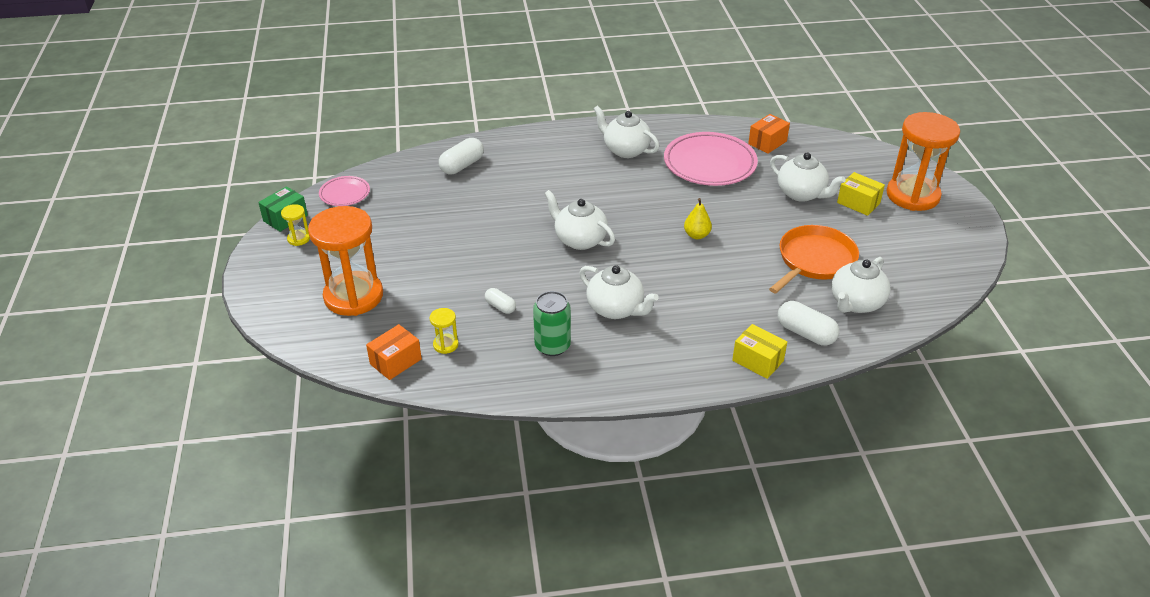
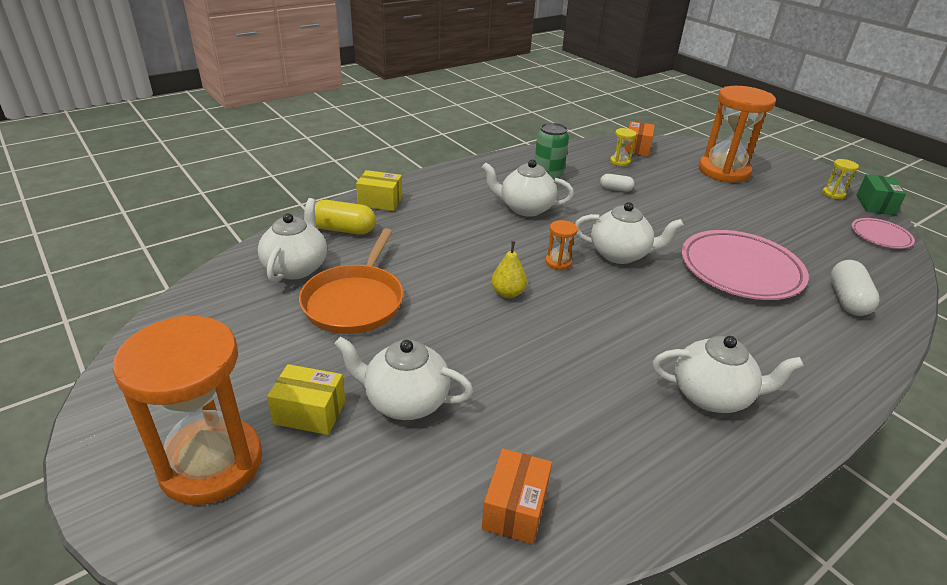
camera: 150 degrees right, 5 degrees down
pink plate [664,132,758,186] -> pink plate moved to [681,230,809,300]
white capsule [778,301,839,346] -> yellow capsule [315,200,376,235]
none -> orange hourglass [545,220,578,270]

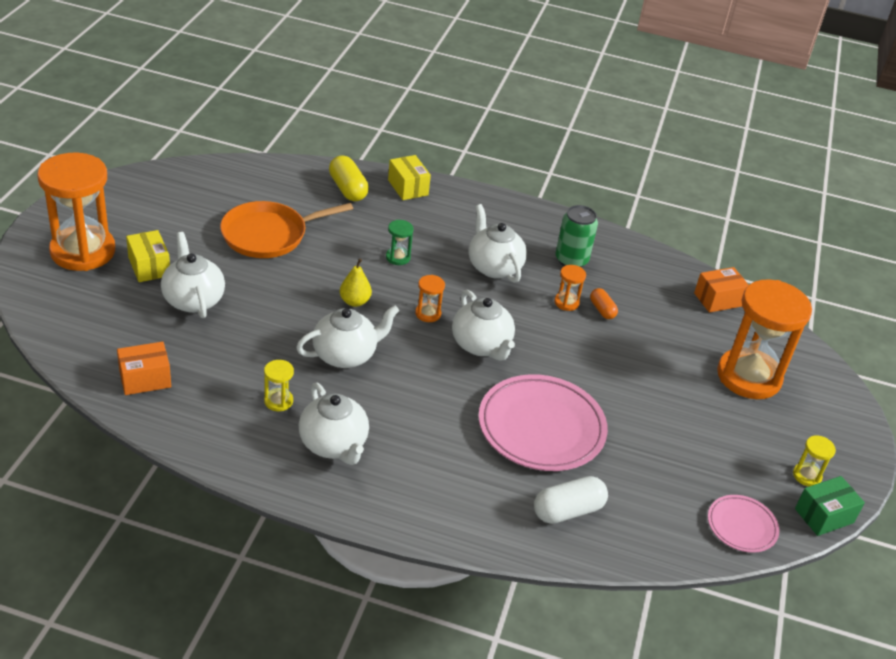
camera: 50 degrees right, 5 degrees up
white teapot [258,198,327,283] -> white teapot moved to [296,305,399,368]
white capsule [600,174,635,192] -> orange capsule [590,288,618,319]
yellow hourglass [610,128,637,166] -> yellow hourglass moved to [264,360,294,411]
none -> green hourglass [386,220,413,265]
none -> orange hourglass [554,265,586,311]

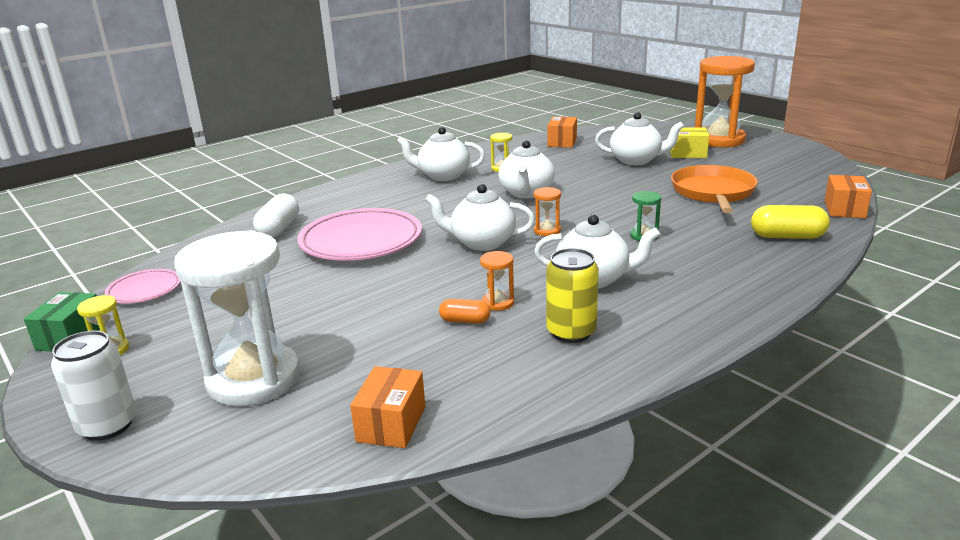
camera: 130 degrees right, 15 degrees down
yellow pear [340,259,372,307] -> none
yellow box [388,155,431,200] -> none
green can [556,205,598,267] -> yellow can [546,248,599,343]
orange hourglass [717,279,812,399] -> white hourglass [174,230,300,406]
none -> white can [51,330,137,441]
none -> orange box [824,175,872,218]

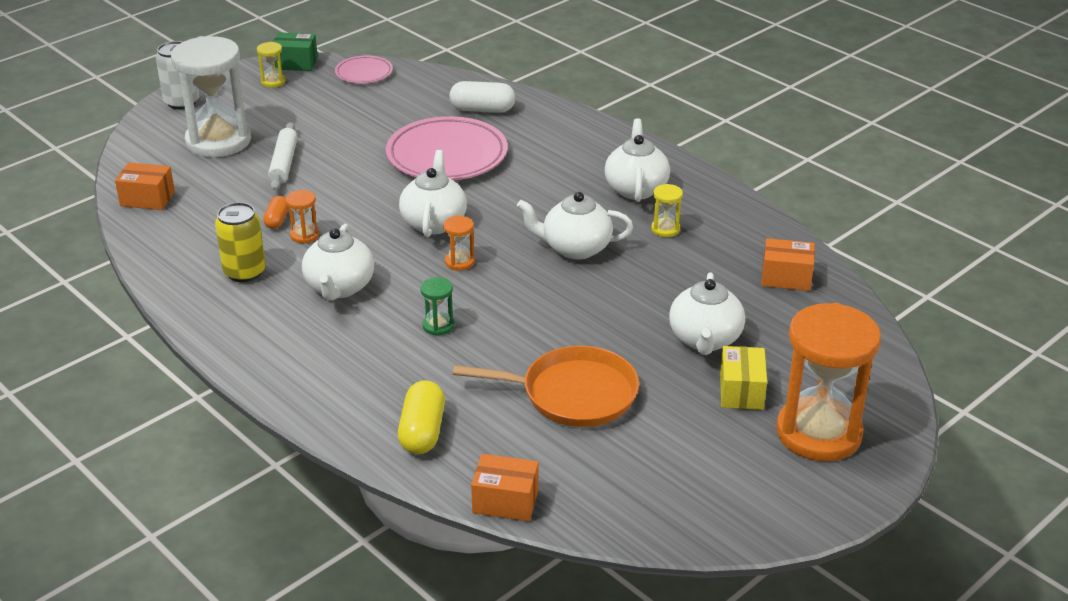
camera: 85 degrees right, 10 degrees up
none -> white rolling pin [268,122,298,191]

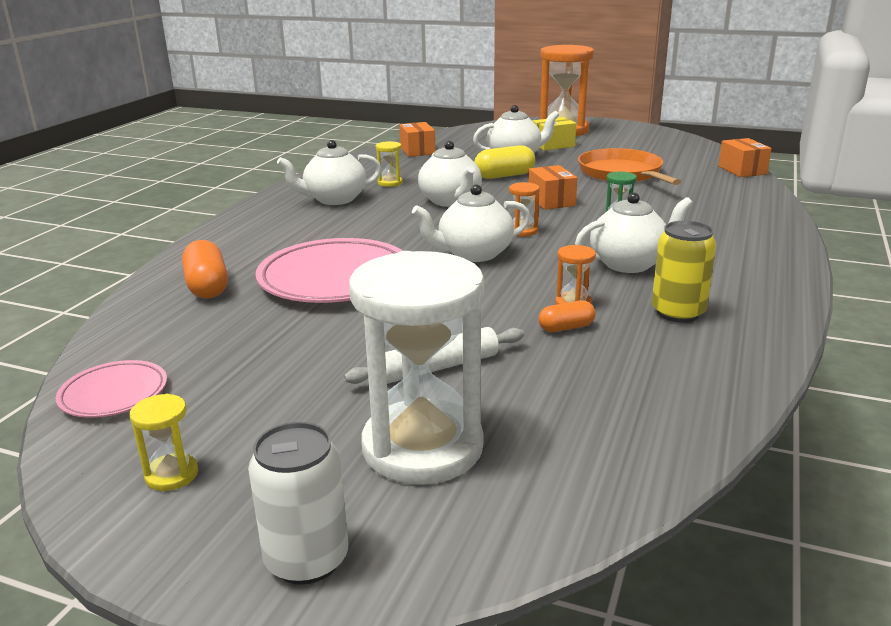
camera: 115 degrees left, 10 degrees down
orange box [115,163,175,210] -> orange box moved to [528,165,577,210]
green box [273,32,318,71] -> none
yellow capsule [398,380,445,454] -> yellow capsule moved to [474,145,535,179]
white capsule [450,81,516,113] -> orange capsule [182,240,228,298]

